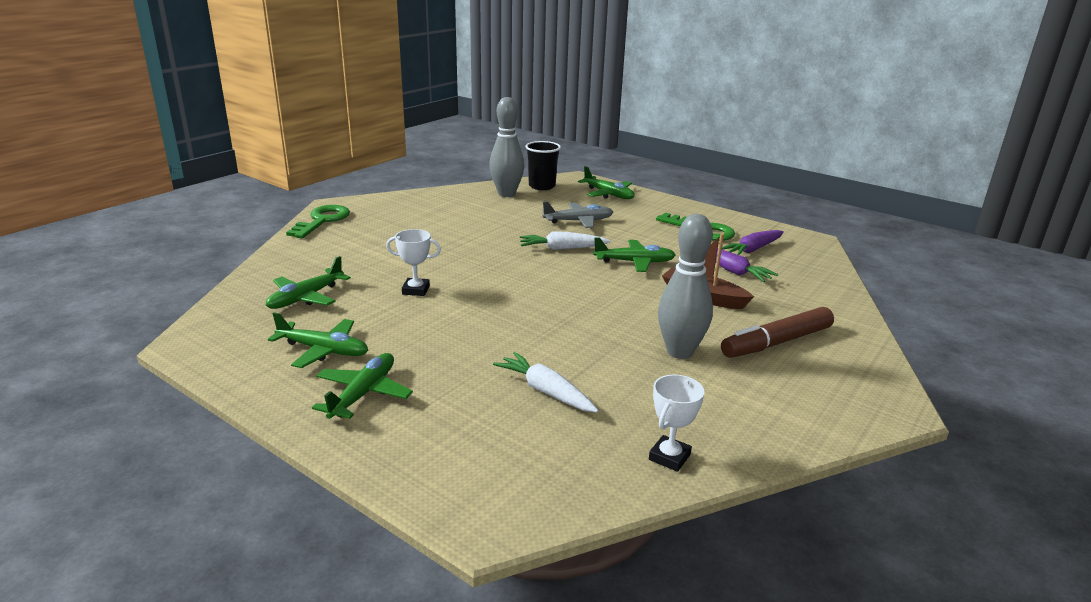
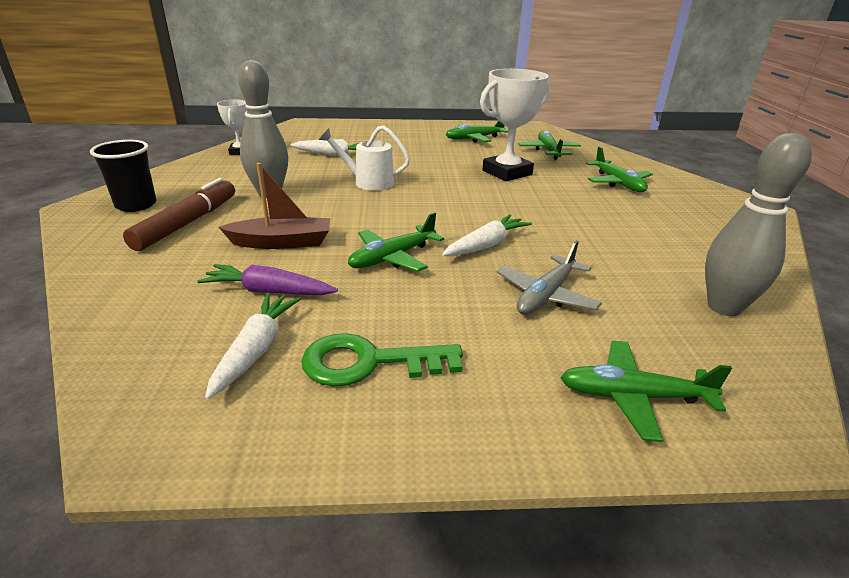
camera: 140 degrees right, 5 degrees up
green key [286,205,350,238] -> none
green plane [312,353,413,419] -> green plane moved to [586,146,653,192]
white trophy [386,229,441,296] -> white trophy [480,69,550,181], size x1.84
black cup [525,141,561,190] -> black cup moved to [90,140,156,212]
purple carrot [722,230,784,255] -> white carrot [205,293,301,400]
none -> white watering can [319,125,410,191]

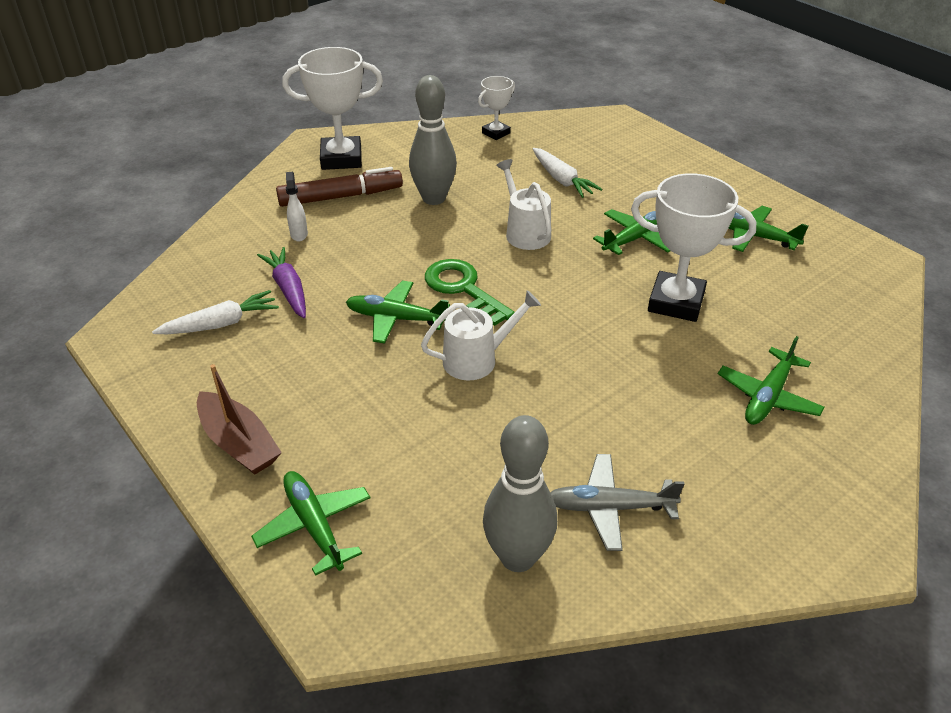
camera: 55 degrees right, 10 degrees up
black cup [90,140,156,212] -> white trophy [282,47,383,170]
brown boat [219,163,330,249] -> brown boat moved to [197,364,282,475]
green key [301,333,463,387] -> green key moved to [425,259,515,326]
white carrot [442,214,532,256] -> white watering can [421,290,541,380]
grey plane [496,240,602,315] -> grey plane moved to [550,454,684,551]
green plane [518,131,581,160] -> green plane moved to [593,209,670,255]
none -> white spray bottle [286,172,308,241]

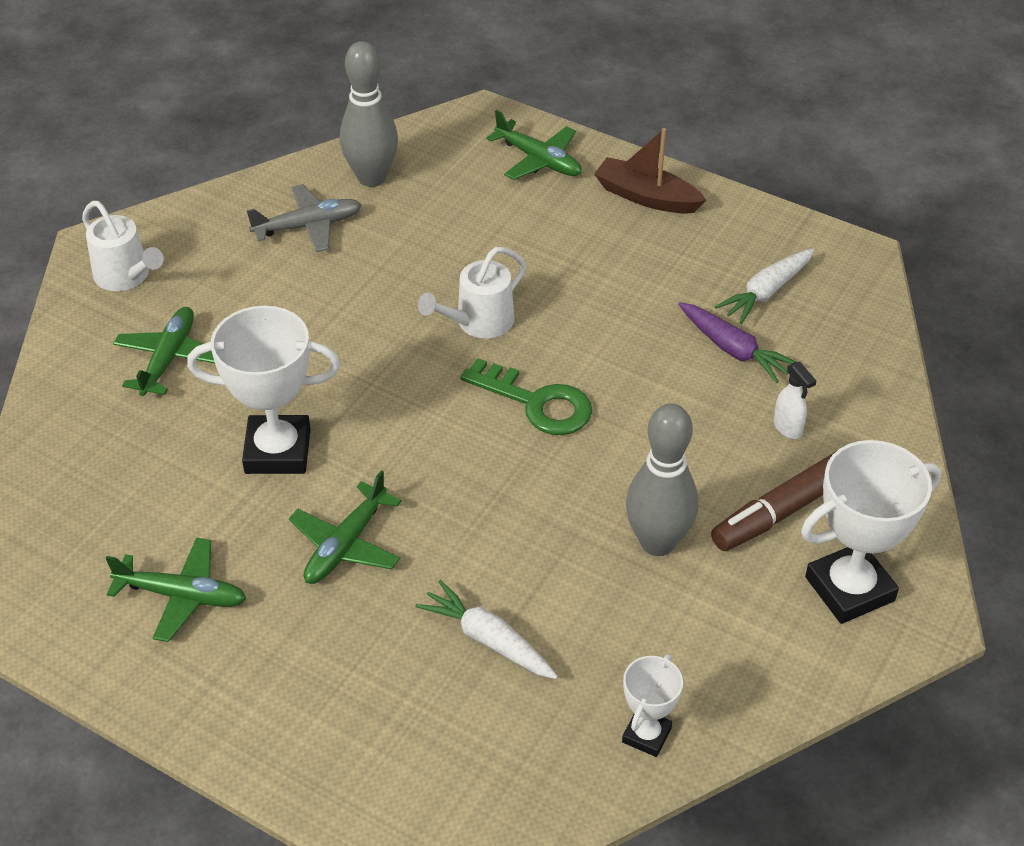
camera: 160 degrees right, 5 degrees up
green plane [346,280,450,344] -> none
white watering can [496,159,551,250] -> white watering can moved to [82,201,164,291]

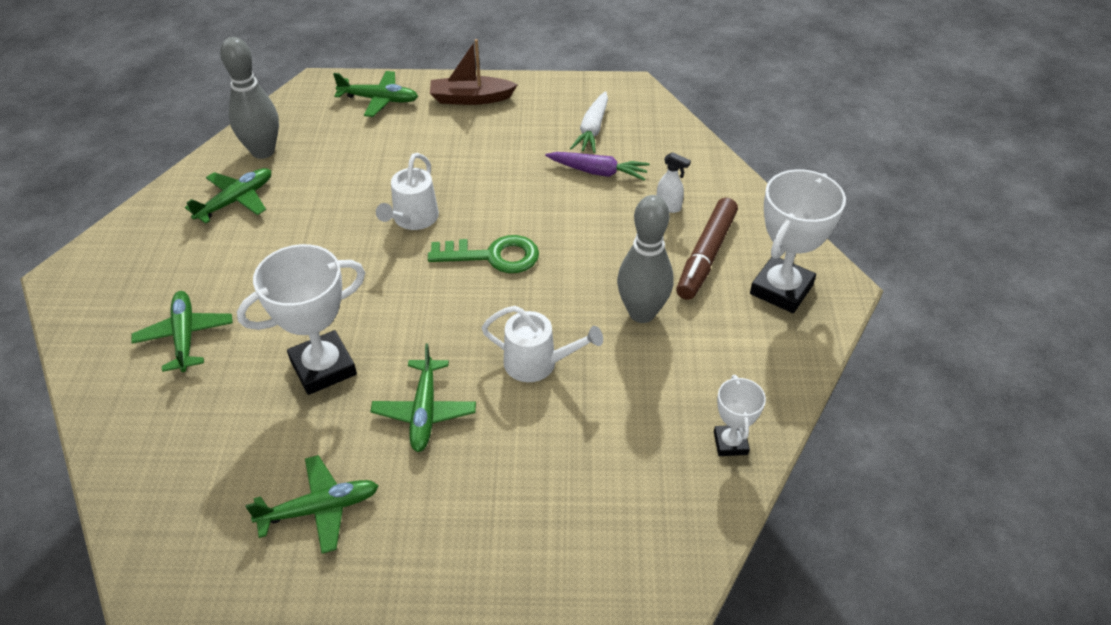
camera: 30 degrees left, 0 degrees up
white watering can [82,201,164,291] -> white watering can moved to [481,306,603,382]
grey plane [247,184,362,252] -> green plane [185,168,271,224]
white carrot [415,580,558,679] -> none

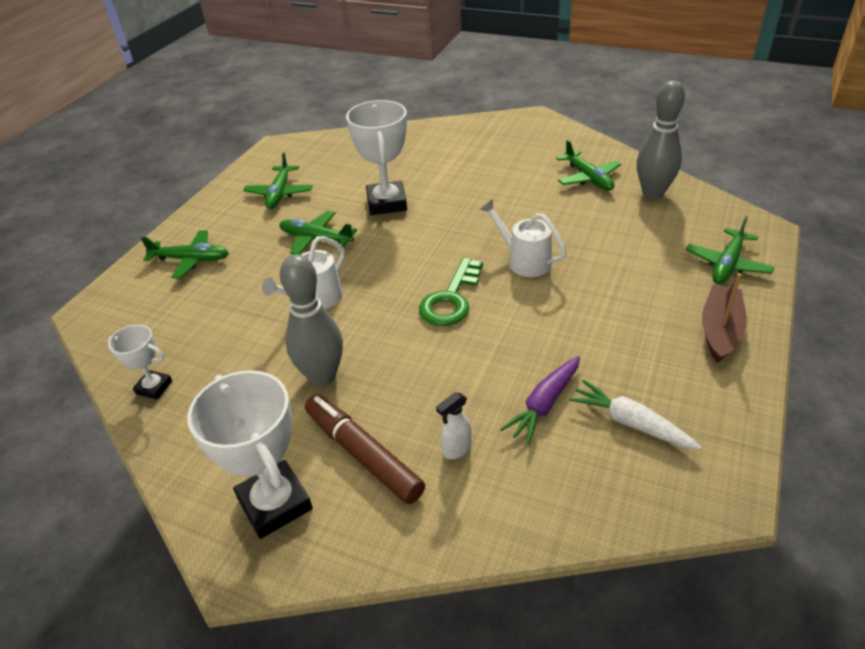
camera: 115 degrees right, 5 degrees down
green plane [131,291,233,372] -> green plane moved to [141,230,229,278]

